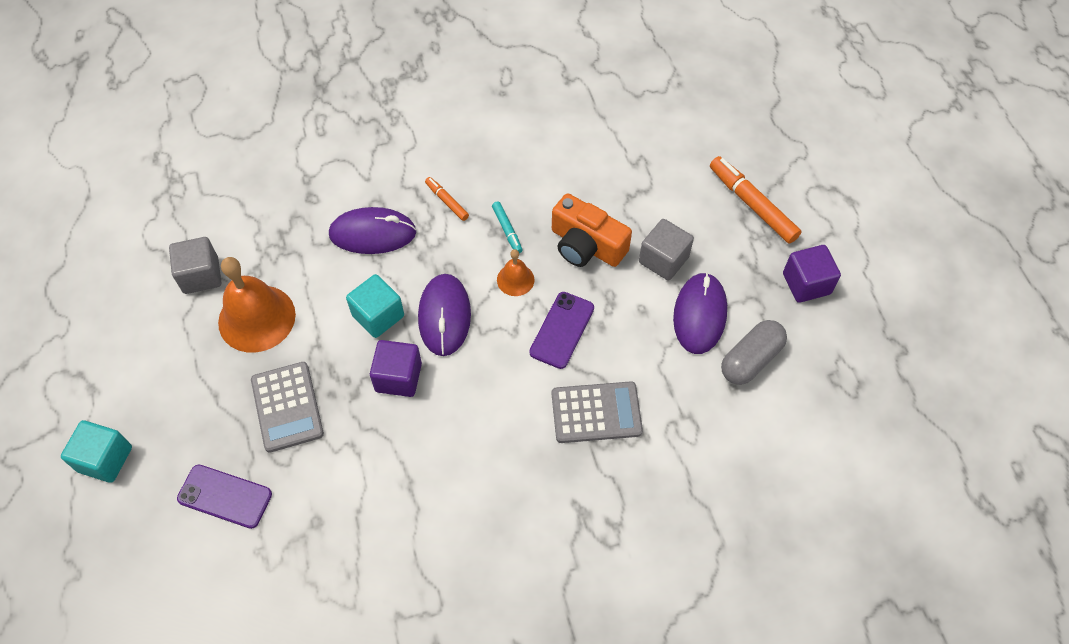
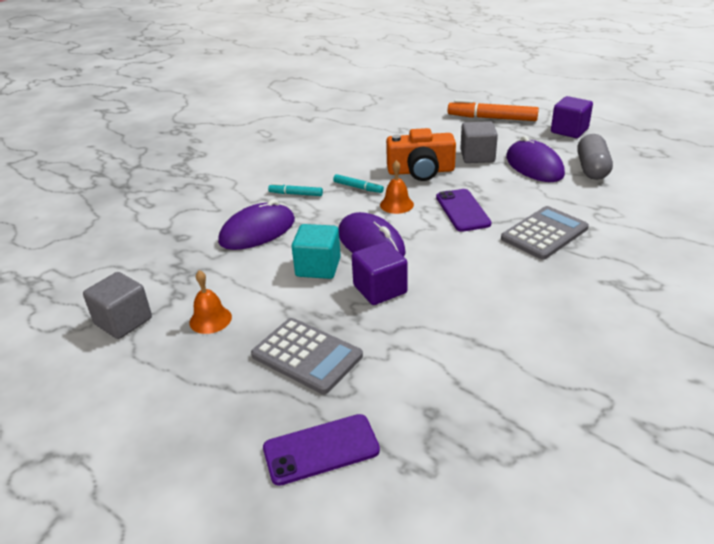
camera: 35 degrees left, 25 degrees down
turquoise cube [61,420,132,483] -> none
orange bell [218,257,296,353] -> orange bell [189,270,232,334], size x0.50
orange marker [425,177,469,221] -> turquoise marker [268,183,323,196]

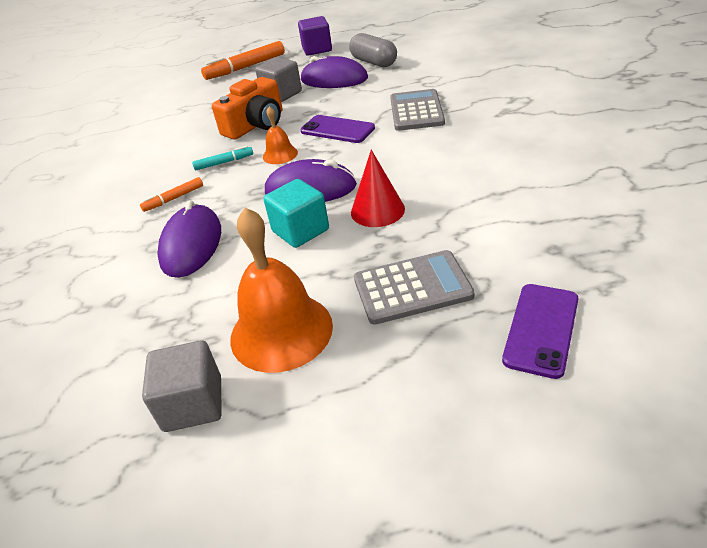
camera: 45 degrees left, 5 degrees up
orange bell [189,270,232,334] -> orange bell [230,207,333,373], size x1.99
turquoise marker [268,183,323,196] -> orange marker [140,177,203,212]
purple cube [352,241,408,305] -> red cone [351,150,405,227]

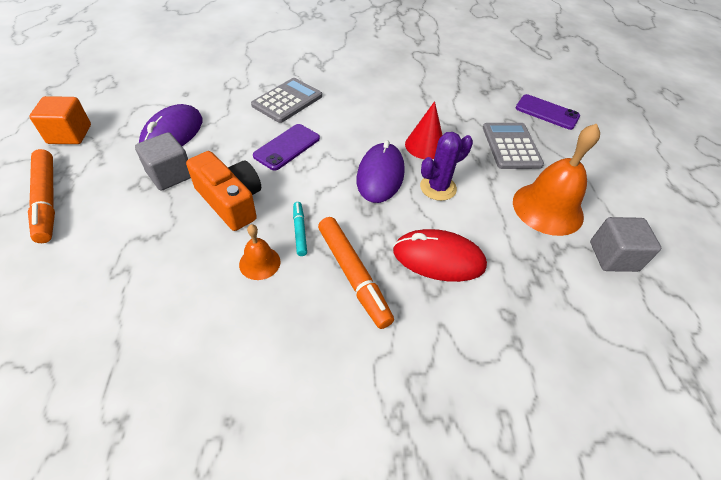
camera: 90 degrees left, 10 degrees up
orange marker [140,177,203,212] -> orange marker [318,217,394,329], size x1.91
purple mouse [157,200,221,278] -> red mouse [393,229,487,282]
orange bell [263,106,298,164] -> orange bell moved to [239,224,280,280]
turquoise cube [263,179,329,248] -> purple cactus [420,132,473,201]
purple cube [298,16,332,56] -> orange cube [29,96,91,144]
grey capsule [349,33,397,67] -> none
grey calculator [390,89,445,131] -> grey calculator turned 120 degrees clockwise [251,78,322,123]

